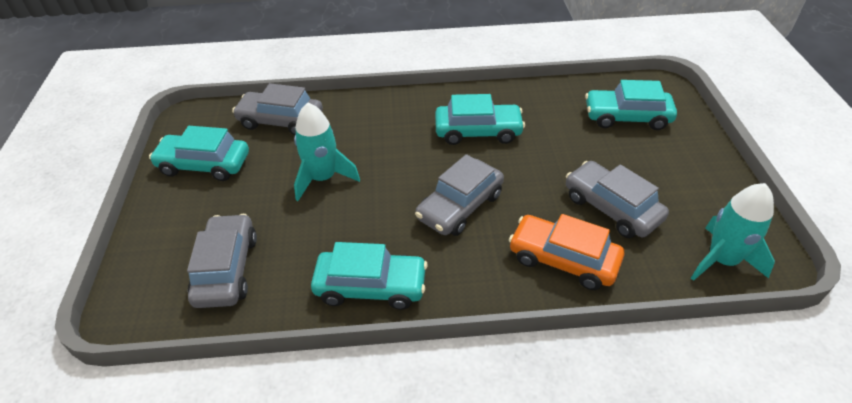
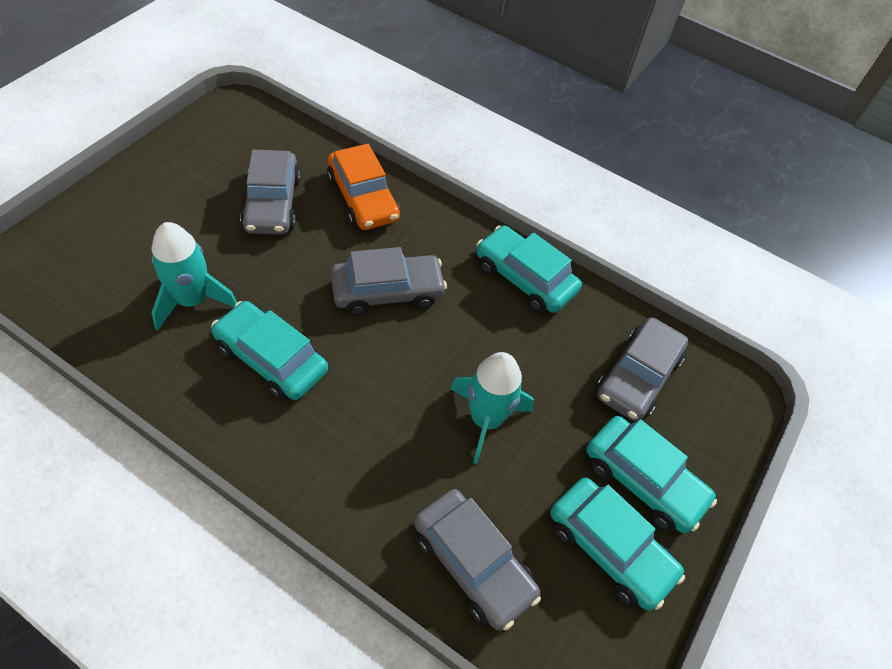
camera: 150 degrees left, 10 degrees up
turquoise car [585,80,677,130] -> turquoise car moved to [586,416,717,533]
turquoise rocket [691,183,775,281] -> turquoise rocket moved to [152,222,237,330]

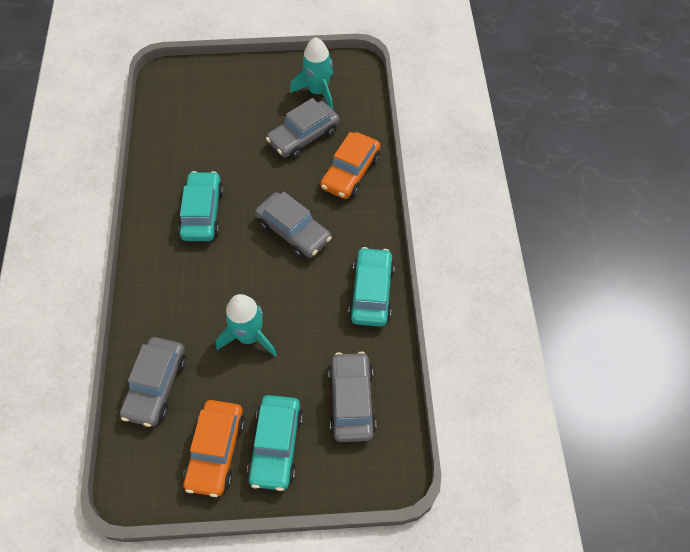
camera: 60 degrees right, 5 degrees up
turquoise rocket [152,222,237,330] -> turquoise rocket moved to [290,37,333,110]
turquoise car [550,478,685,610] -> orange car [183,400,245,497]
grey car [596,317,688,421] -> grey car turned 90 degrees clockwise [328,352,376,442]

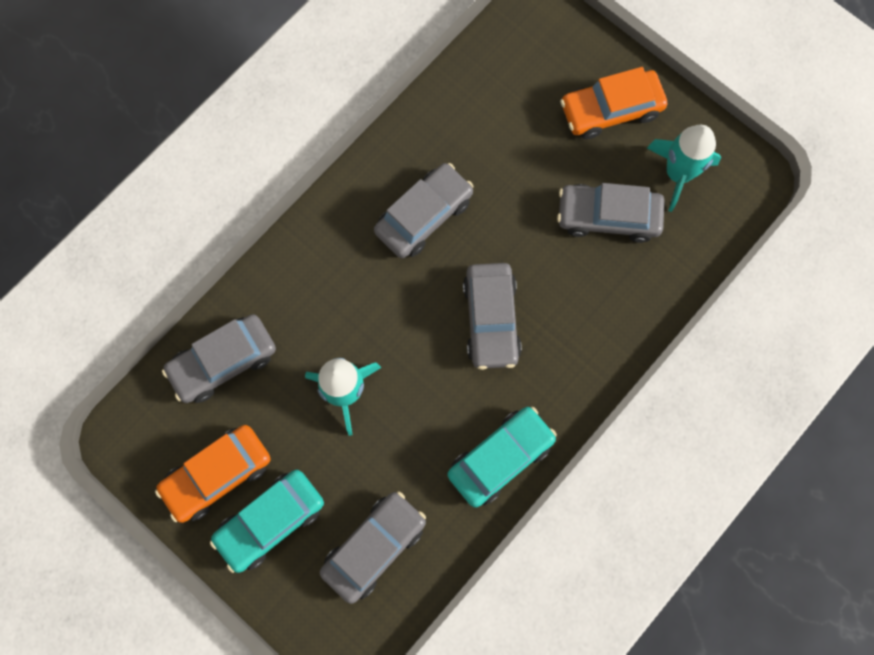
camera: 45 degrees right, 15 degrees up
turquoise car [178,171,224,241] -> grey car [374,163,474,258]
orange car [320,132,380,199] -> orange car moved to [560,67,668,139]

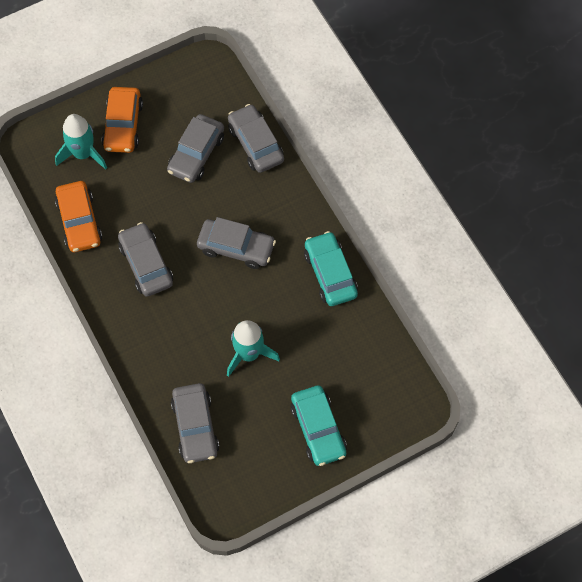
camera: 70 degrees left, 10 degrees down
orange car [155,425,271,523] -> orange car moved to [55,181,103,252]
grey car [320,491,426,604] -> grey car moved to [228,104,284,173]
turquoise rocket [647,125,721,212] -> turquoise rocket moved to [55,114,107,169]

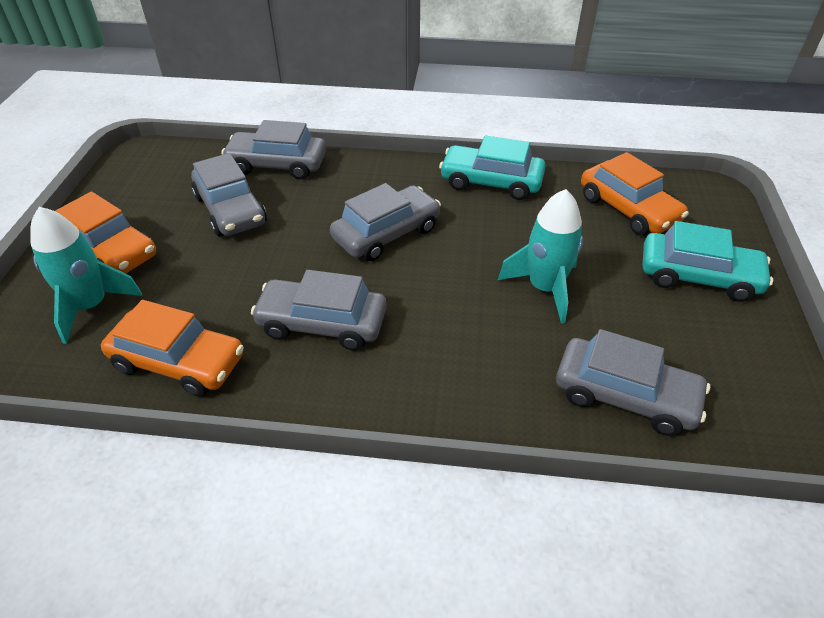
camera: 55 degrees left, 20 degrees down
none -> orange car [581,152,689,235]

